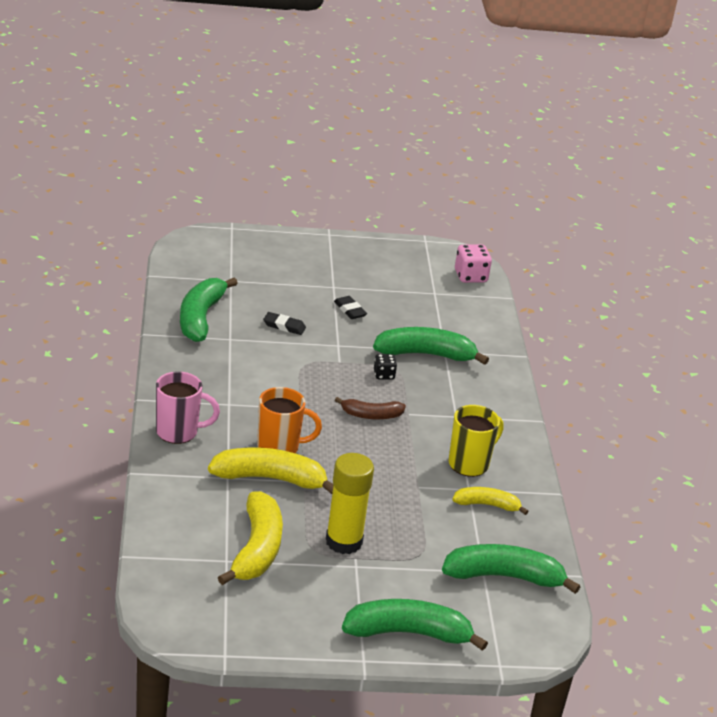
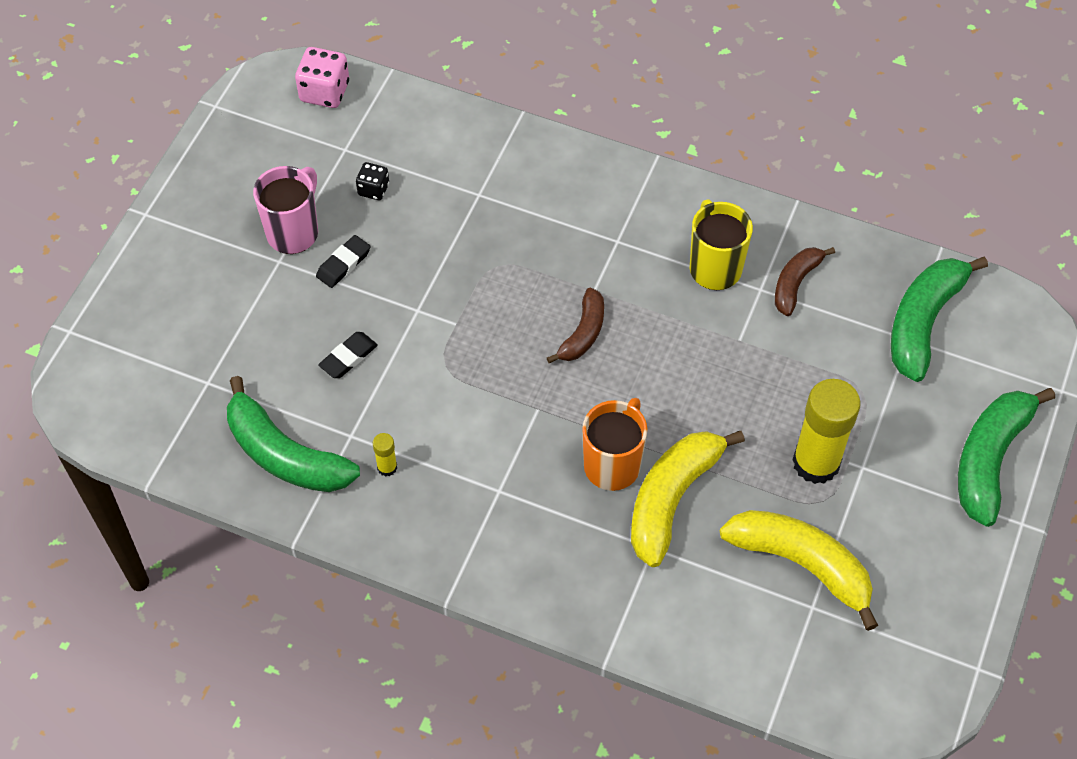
camera: 60 degrees left, 25 degrees up
pink mug [156,371,220,444] -> pink mug moved to [253,166,318,254]
black eraser [334,296,367,319] -> black eraser turned 45 degrees counterclockwise [316,235,371,288]
green banana [373,327,489,365] -> none
black dice [374,354,397,380] -> black dice moved to [356,162,389,200]
yellow banana [452,487,529,515] -> brown banana [775,247,835,316]
none -> yellow glue stick [373,433,397,477]

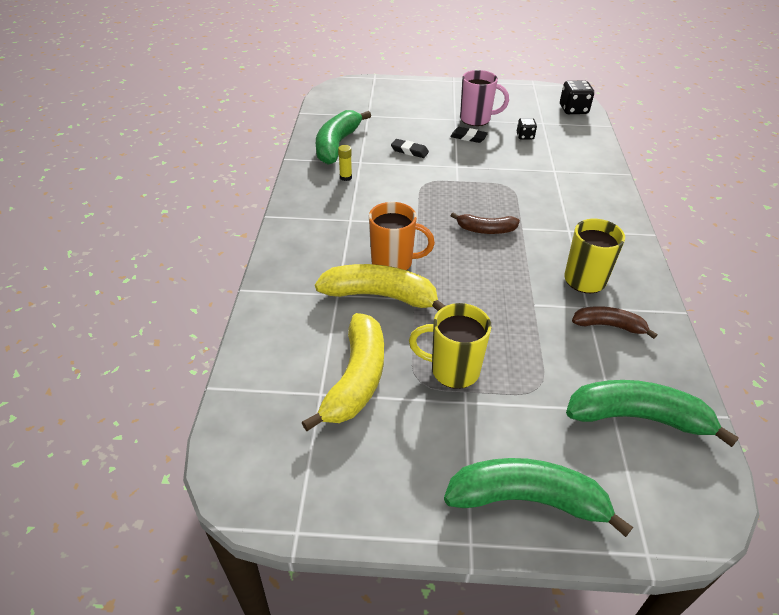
camera: 70 degrees right, 15 degrees down
pink dice [295,47,349,108] -> black dice [560,80,594,114]
yellow glue stick [793,379,861,484] -> yellow mug [409,303,492,389]

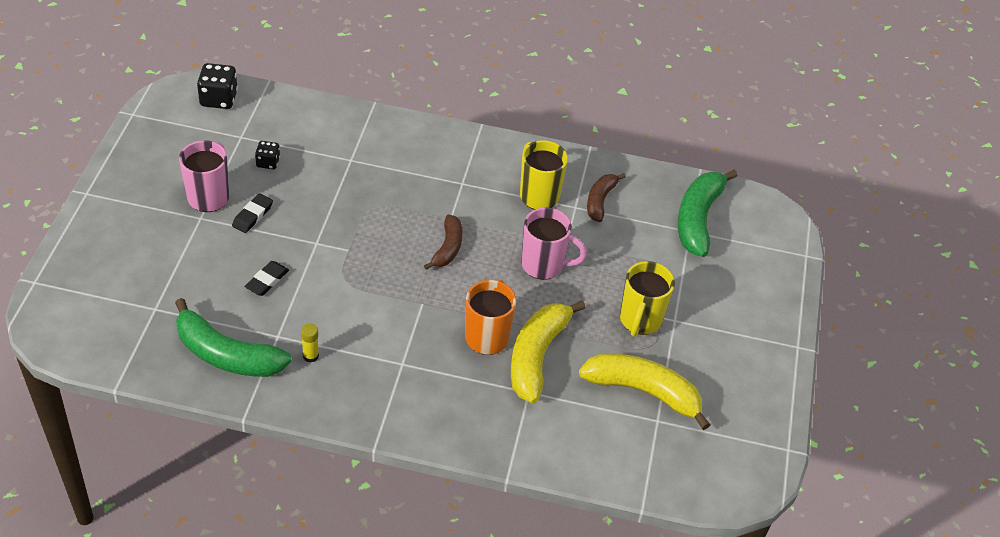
camera: 85 degrees left, 5 degrees up
green banana [444,458,633,537] -> none
none -> pink mug [521,207,587,280]

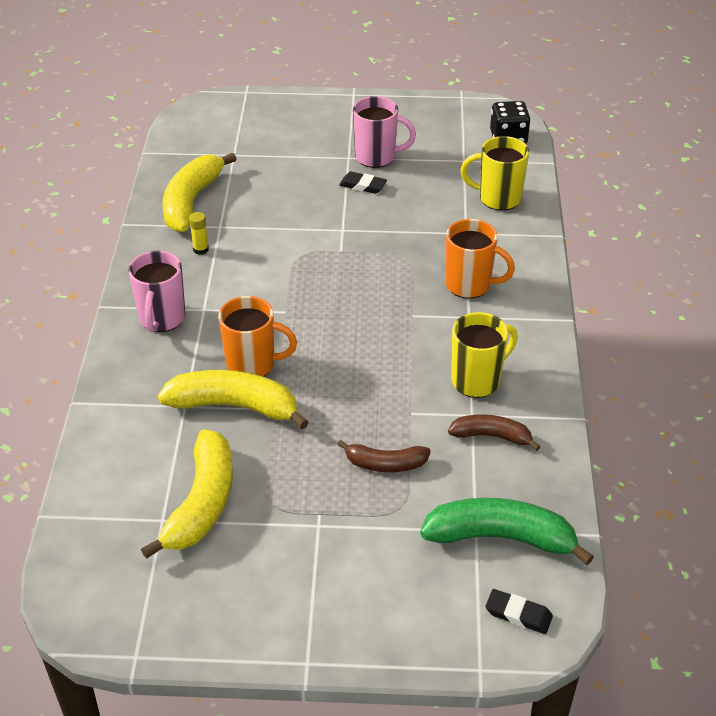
camera: 85 degrees right, 5 degrees down
green banana [175,298,291,377] -> yellow banana [162,152,236,232]
black eraser [245,261,289,296] -> black eraser moved to [485,589,553,634]
black dice [255,141,280,169] -> none
brown banana [424,214,463,270] -> brown banana moved to [337,440,431,472]
pink mug [521,207,587,280] -> pink mug moved to [128,251,186,332]
yellow mug [620,261,675,337] -> yellow mug moved to [460,136,529,211]
none -> orange mug [446,219,515,298]

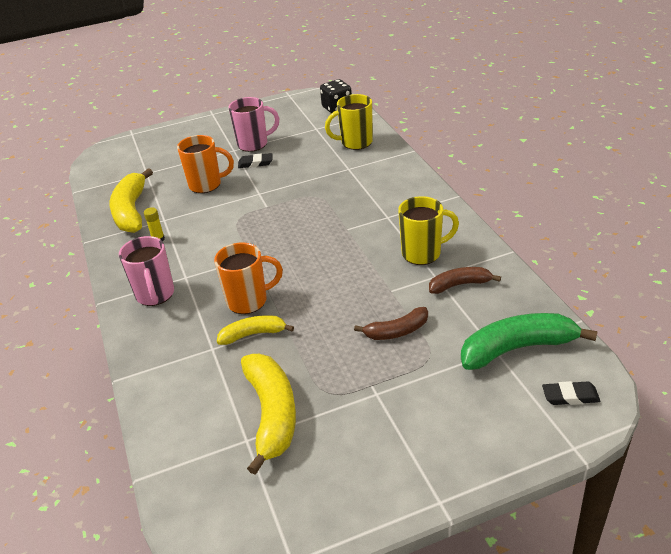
camera: 20 degrees left, 5 degrees down
yellow banana [158,370,309,429] -> yellow banana [217,315,294,345], size x0.58
orange mug [446,219,515,298] -> orange mug moved to [177,135,234,193]
yellow mug [451,312,518,398] -> yellow mug turned 45 degrees clockwise [398,196,459,265]

